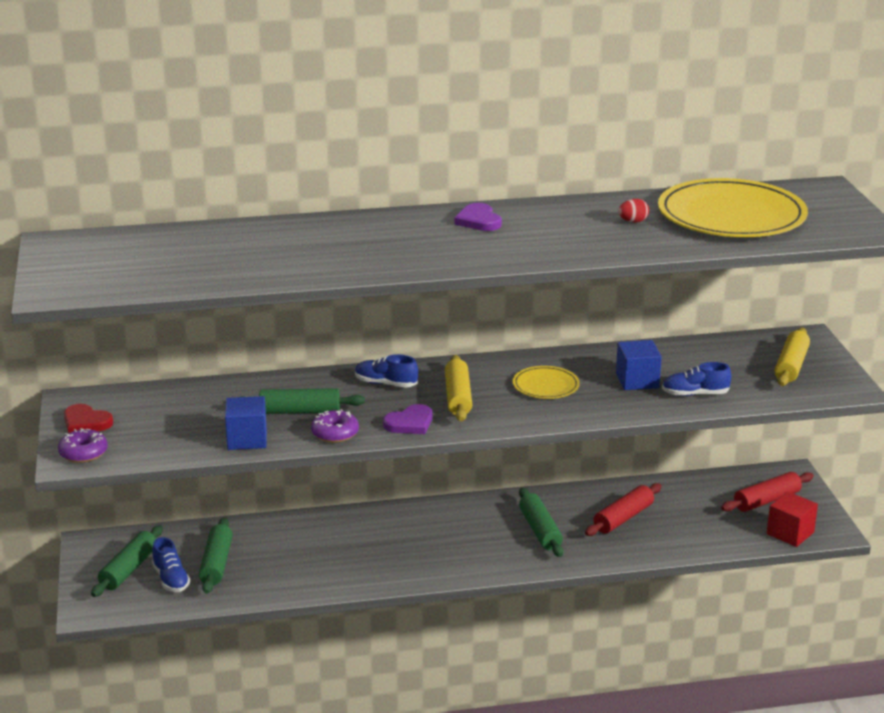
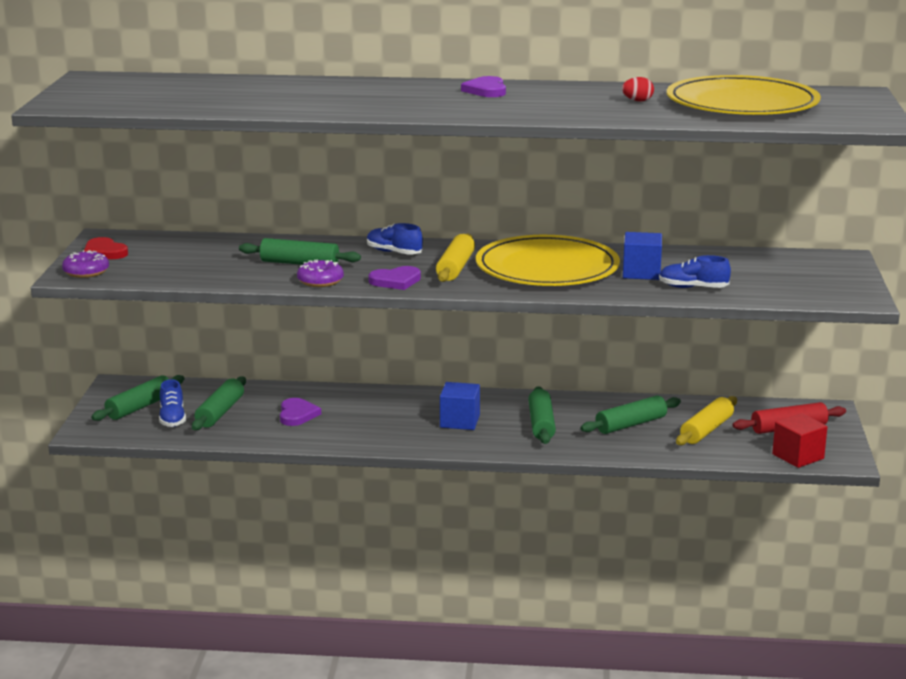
camera: 15 degrees right, 5 degrees down
blue cube [225,396,267,450] -> blue cube moved to [440,382,480,430]
yellow plate [513,366,580,399] -> yellow plate [476,235,620,286], size x2.14
red rolling pin [585,483,662,536] -> green rolling pin [581,396,681,434]
yellow rolling pin [775,328,810,386] -> yellow rolling pin moved to [676,396,737,445]
none -> purple heart [280,398,321,426]

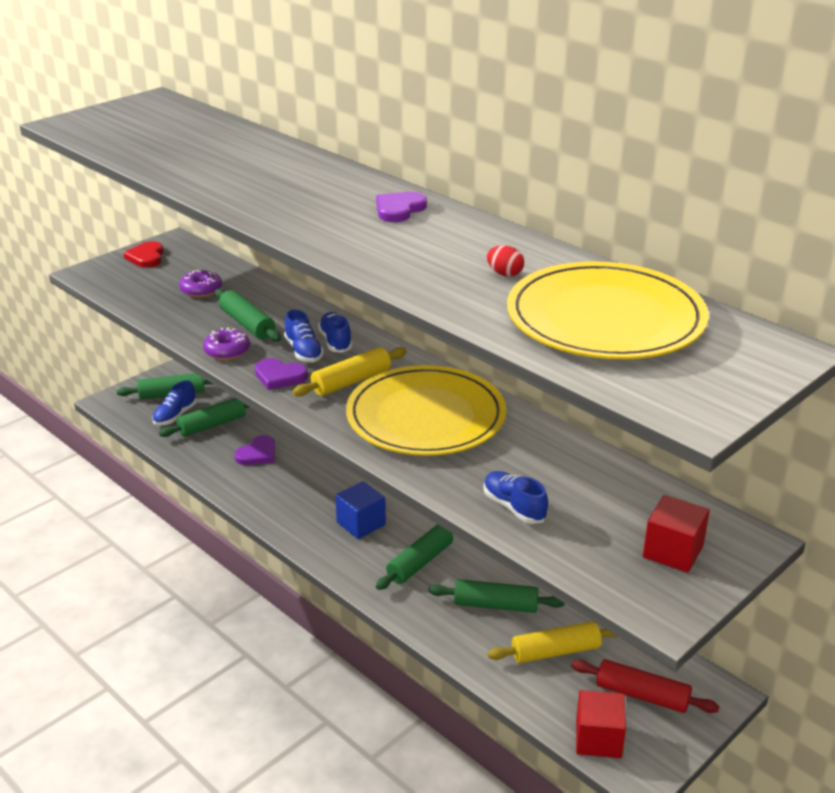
camera: 40 degrees right, 10 degrees up
purple donut [62,250,109,278] -> purple donut moved to [179,269,222,298]
blue cube [623,232,662,280] -> none
none -> blue shoe [284,310,324,362]
none -> red cube [643,495,710,573]

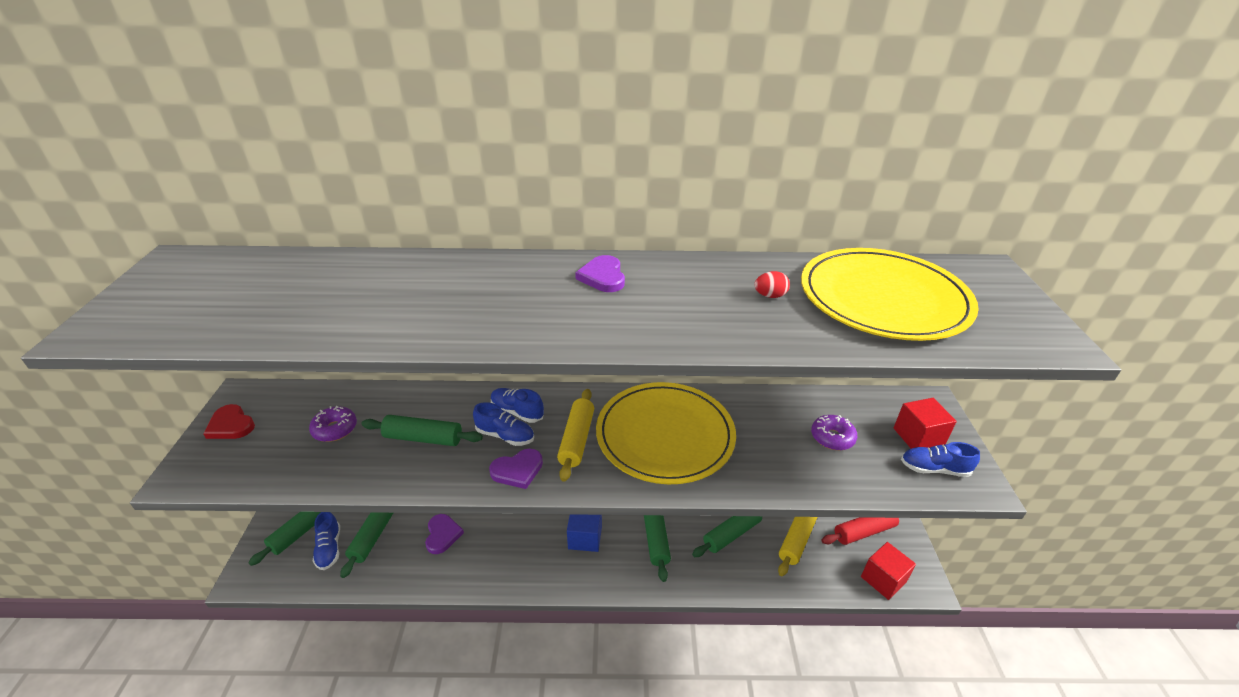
camera: 45 degrees left, 5 degrees up
purple donut [203,328,250,360] -> purple donut moved to [811,415,857,450]
blue shoe [483,471,548,524] -> blue shoe moved to [901,442,980,477]

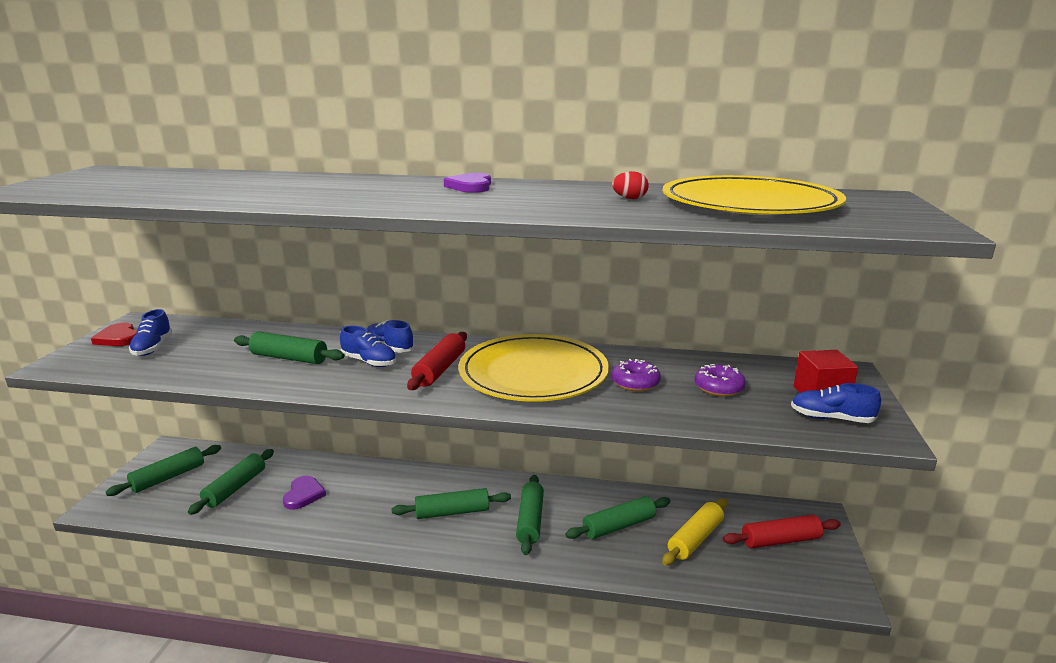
camera: 10 degrees right, 15 degrees down
purple donut [309,405,357,442] -> purple donut moved to [612,359,661,392]
blue shoe [313,512,340,570] -> blue shoe moved to [129,309,172,356]
purple heart [489,448,543,489] -> none
yellow rolling pin [557,389,594,482] -> red rolling pin [407,332,467,390]
blue cube [567,514,602,552] -> green rolling pin [392,488,511,519]
red cube [861,542,916,600] -> none

